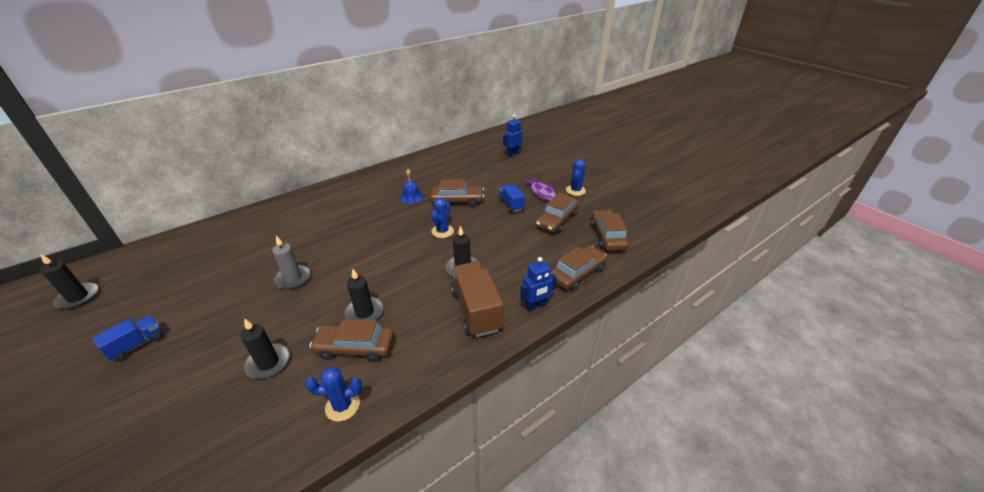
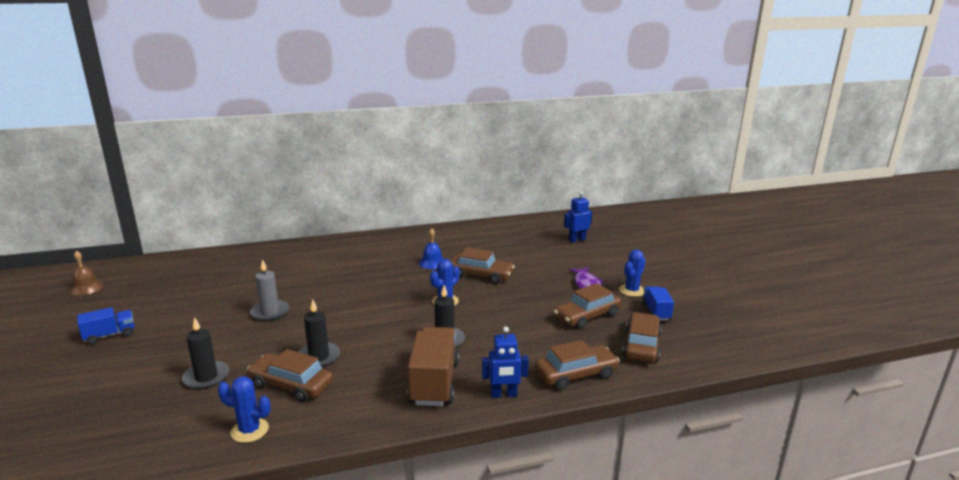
camera: 20 degrees right, 15 degrees down
black candle [41,254,98,309] -> brown bell [69,251,104,295]
blue truck [499,184,525,212] -> blue truck moved to [642,287,674,321]

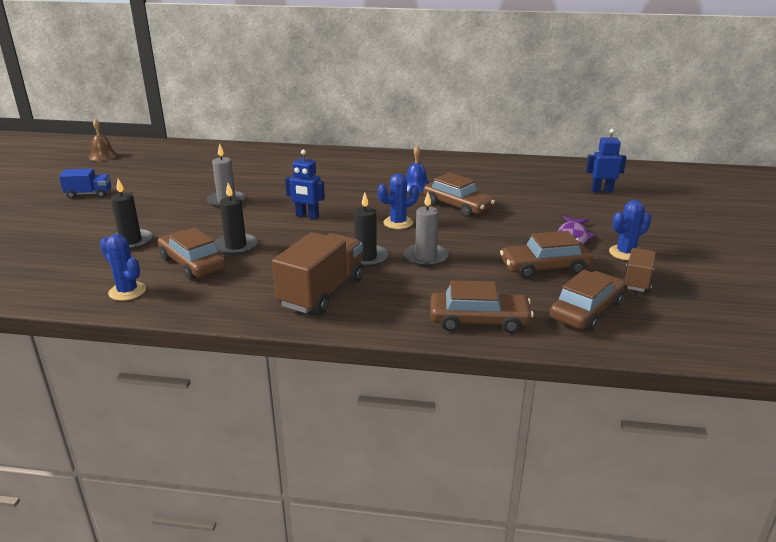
camera: 25 degrees right, 5 degrees up
blue robot [482,326,529,398] -> blue robot moved to [285,150,325,219]
blue truck [642,287,674,321] -> brown truck [623,248,656,292]
none -> grey candle [404,192,449,267]

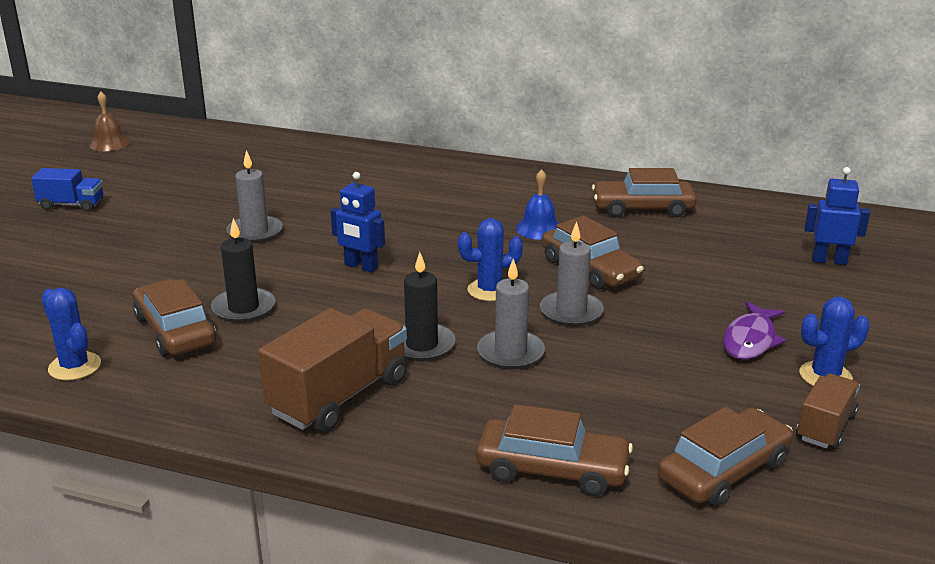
camera: 10 degrees right, 0 degrees up
black candle [111,179,153,250] -> none
brown car [500,231,593,279] -> brown car moved to [592,168,697,217]
none -> grey candle [540,222,604,327]

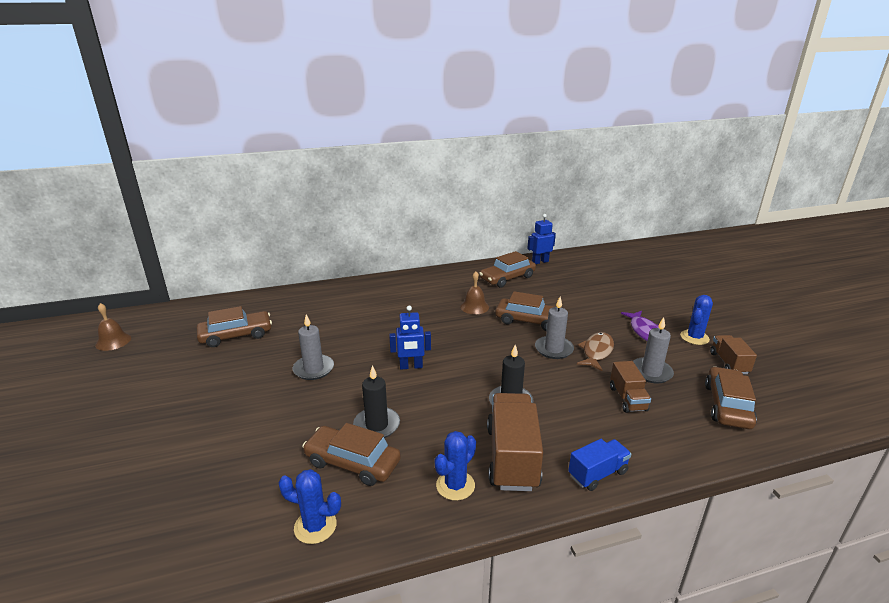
camera: 35 degrees left, 0 degrees up
blue truck [31,168,103,212] -> blue truck moved to [568,439,631,491]
blue cactus [458,218,523,301] -> blue cactus moved to [435,431,476,501]
brown car [476,404,633,496] -> brown car moved to [197,306,272,347]
grey candle [477,259,545,370] -> grey candle moved to [633,317,674,384]
blue bell [516,169,559,240] -> brown bell [460,271,489,314]
blue robot [804,167,870,265] -> blue robot moved to [527,214,556,264]
none -> brown fish [577,332,614,371]
none -> brown truck [610,361,651,413]

